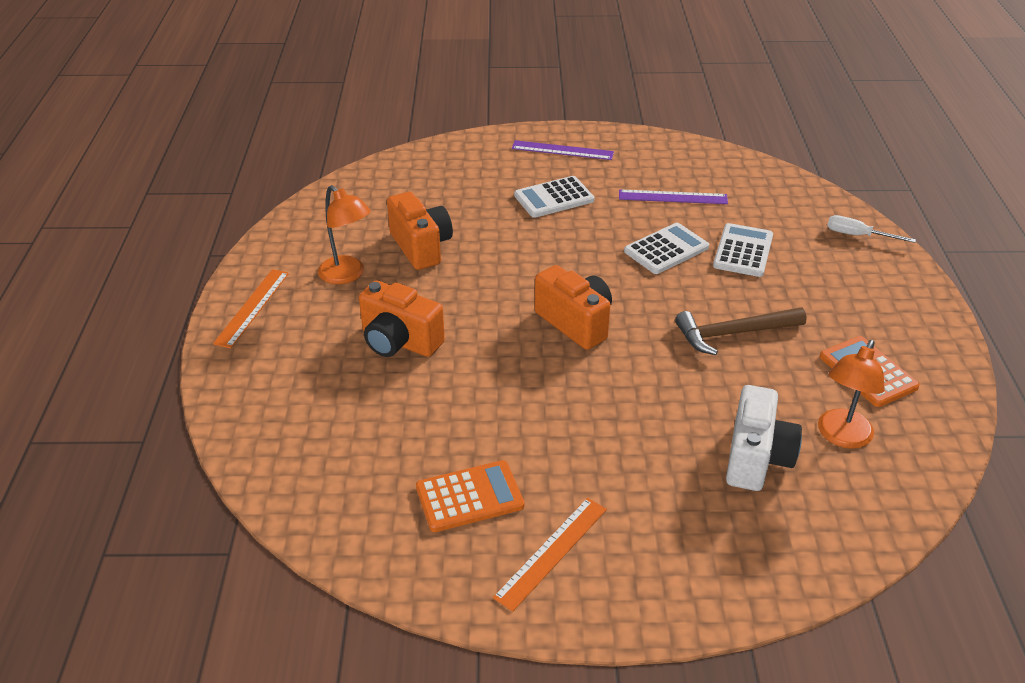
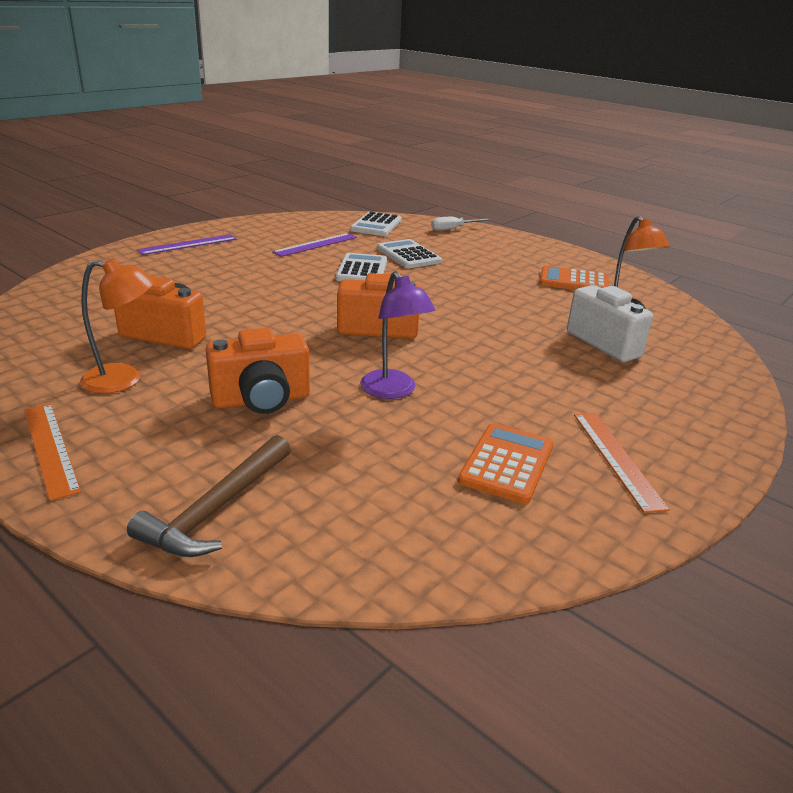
camera: 50 degrees left, 10 degrees down
white calculator [514,176,594,218] -> white calculator moved to [350,212,402,236]
brown hammer [675,307,807,355] -> brown hammer moved to [127,435,291,557]
none -> purple lamp [360,271,435,399]

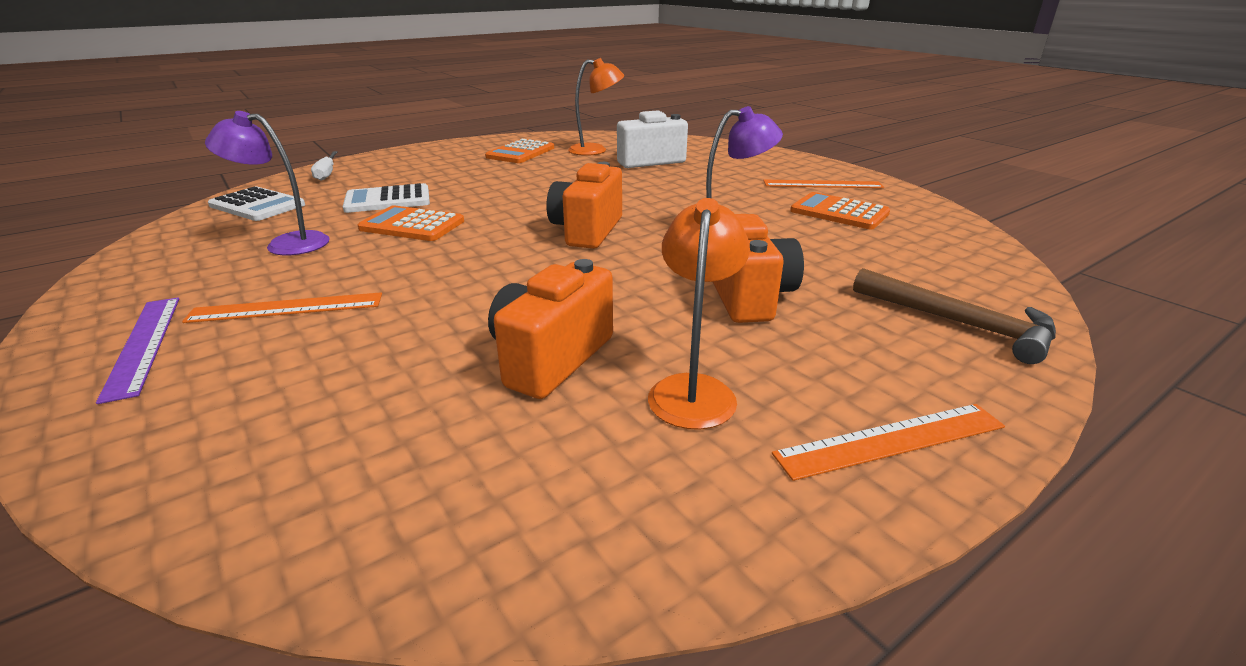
camera: 75 degrees left, 0 degrees up
purple ruler [272,233,357,257] -> purple lamp [205,111,330,255]
white calculator [336,253,387,281] -> orange calculator [358,205,464,241]
none -> orange ruler [182,292,382,323]

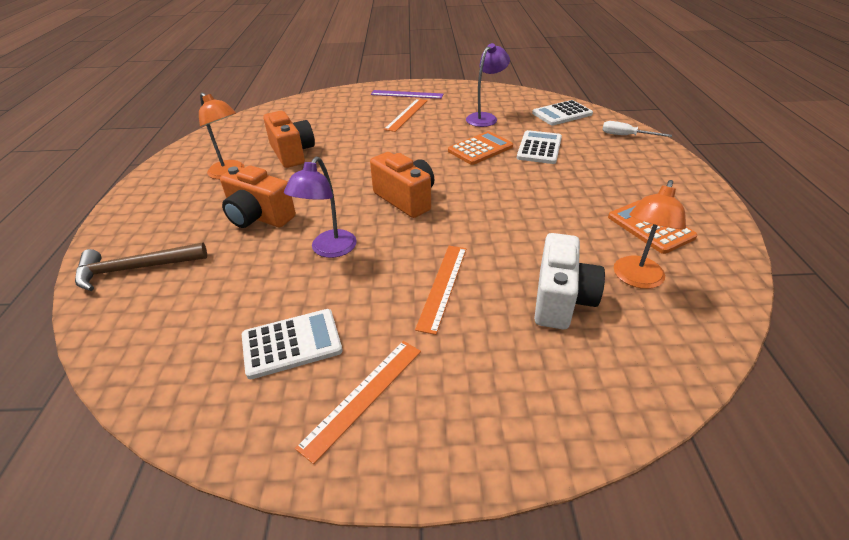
camera: 125 degrees right, 10 degrees up
orange ruler [772,404,1005,481] -> orange ruler moved to [415,246,467,335]
orange calculator [790,192,890,229] -> white calculator [242,309,343,379]

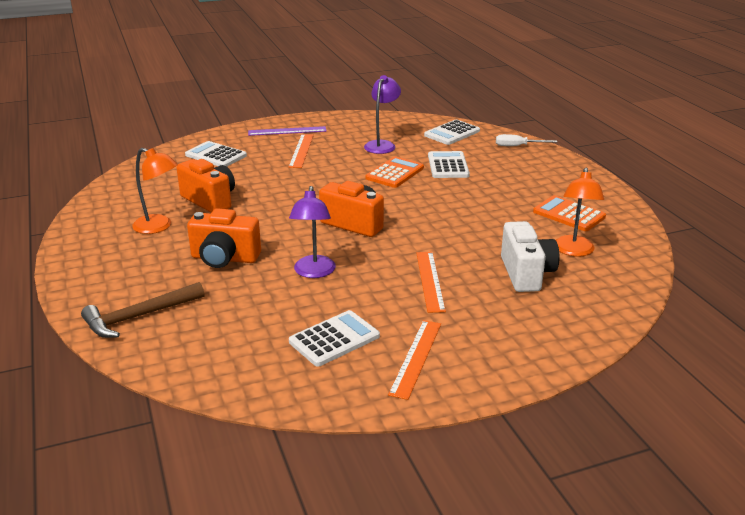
camera: 20 degrees left, 10 degrees down
none -> white calculator [185,141,247,166]

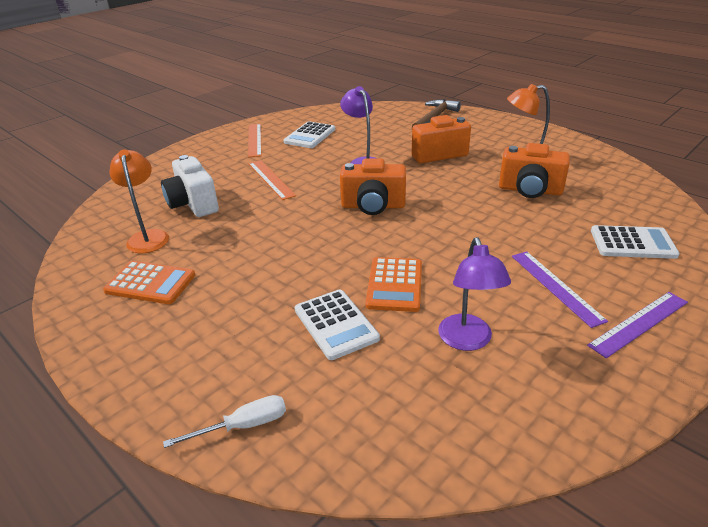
camera: 155 degrees right, 5 degrees up
orange ruler [289,134,314,168] -> purple ruler [512,251,608,328]
white calculator [424,120,480,145] -> none

